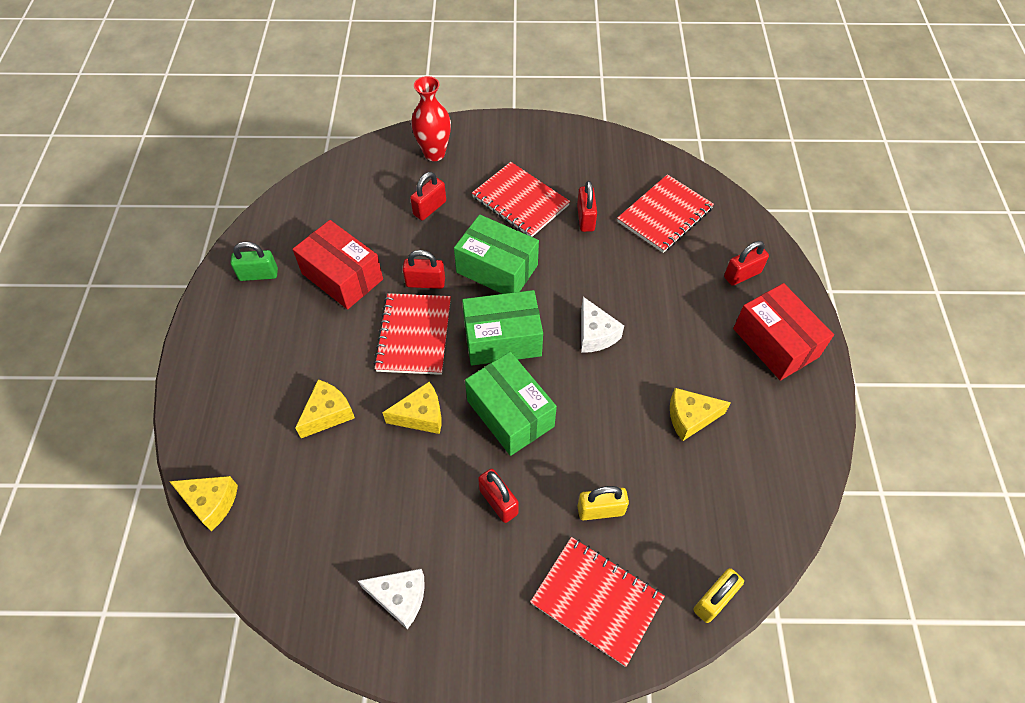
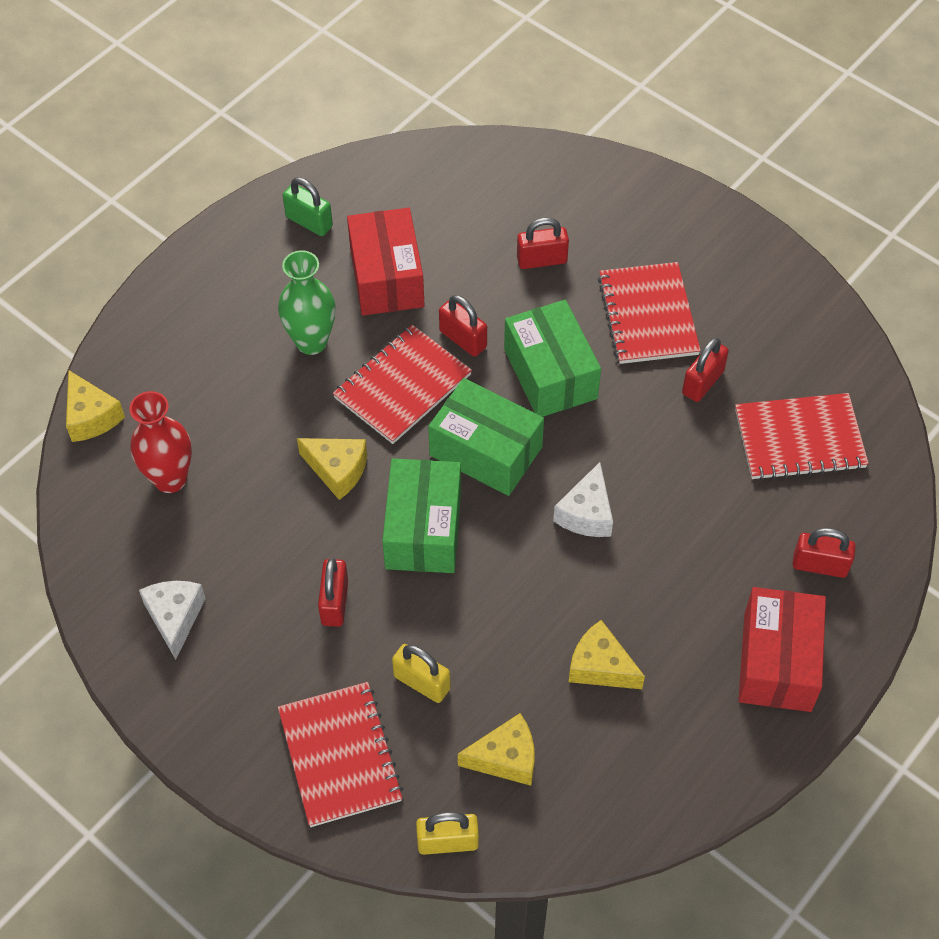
camera: 40 degrees right, 0 degrees up
yellow cheese [295,379,355,438] -> yellow cheese moved to [458,713,534,786]
white cheese [358,569,425,629] -> white cheese turned 150 degrees counterclockwise [139,581,206,660]
red vase [411,76,451,161] -> red vase moved to [130,391,192,493]
none -> green vase [278,250,335,355]

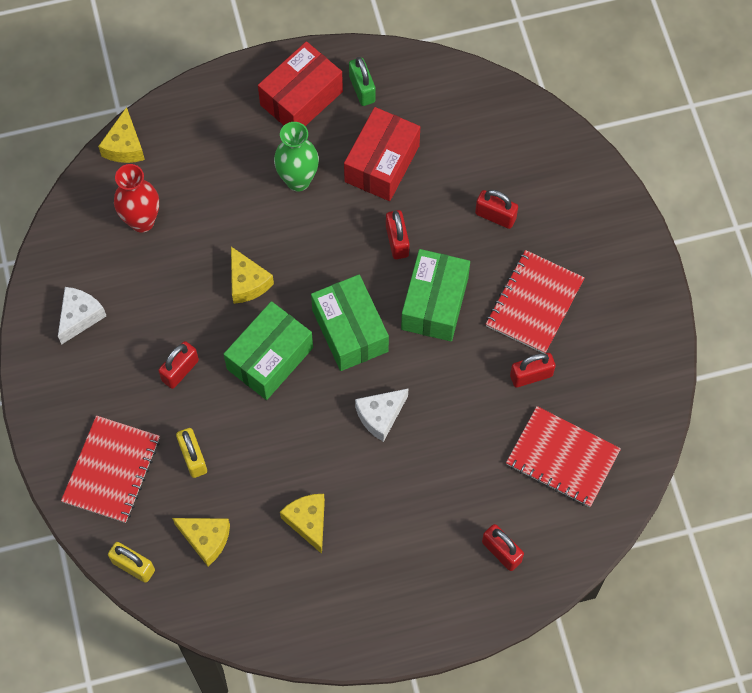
camera: 35 degrees right, 10 degrees up
red notebook [333,325,472,444] -> none
red box [738,587,826,712] -> red box moved to [258,41,343,126]

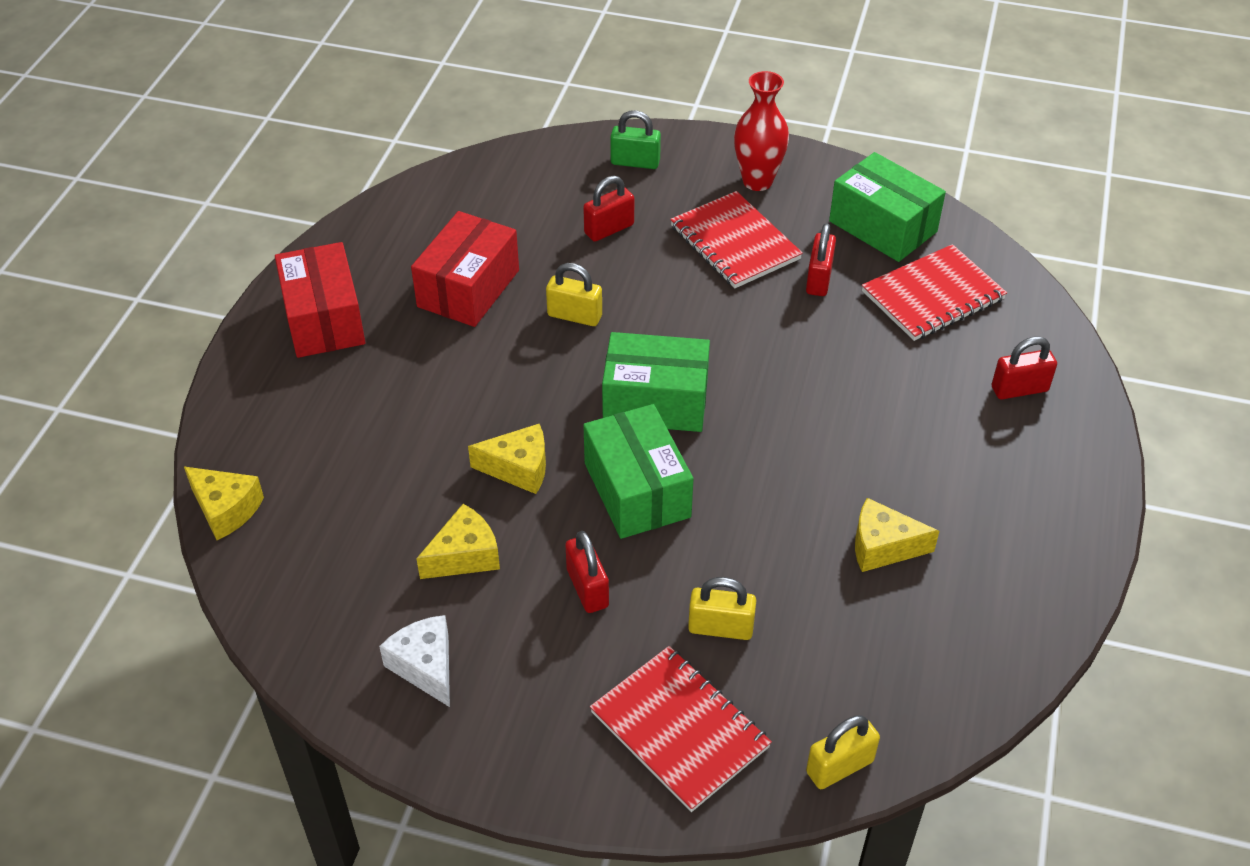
camera: 60 degrees left, 20 degrees down
red vase [114,164,159,233] -> red vase moved to [734,71,789,191]
yellow cheese [172,518,230,566] -> yellow cheese moved to [416,504,500,579]
green vase [274,122,319,192] -> none
red box [344,107,420,201] -> red box turned 60 degrees clockwise [411,211,519,327]
green padlock [349,57,376,106] -> green padlock moved to [610,110,661,169]
white cheese [355,389,408,442] -> none
red padlock [386,210,409,259] -> yellow padlock [546,263,602,326]
green box [401,249,470,341] -> green box moved to [829,152,946,262]

